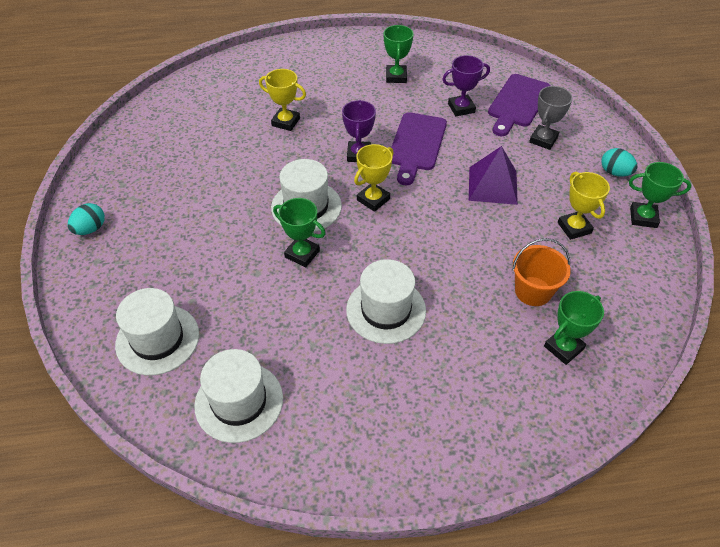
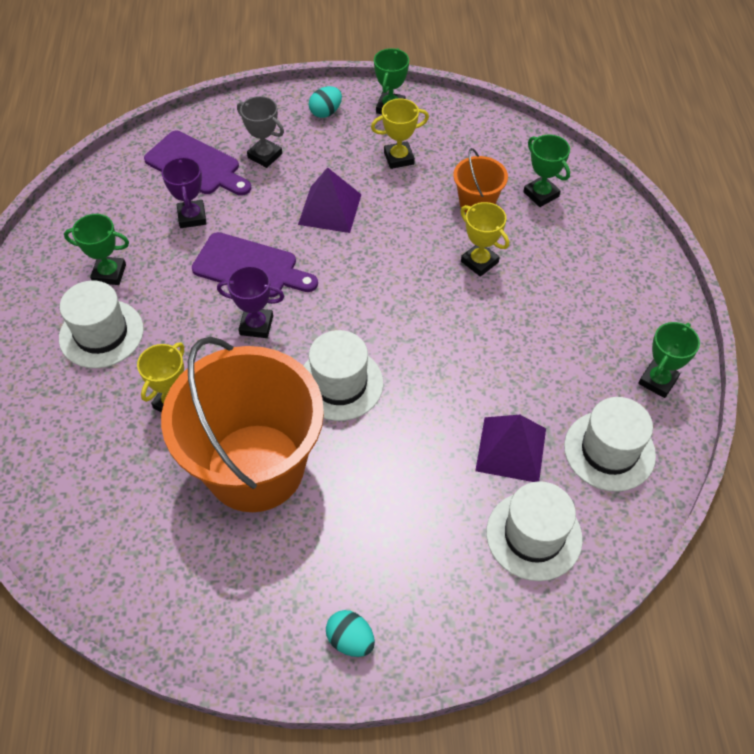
camera: 85 degrees left, 5 degrees up
green trophy [273,198,326,267] -> green trophy moved to [638,322,700,398]
white hat [346,259,426,344] -> white hat moved to [59,280,144,368]
yellow trophy [354,144,394,212] -> yellow trophy moved to [460,202,509,277]
none -> orange bucket [161,337,324,512]
none -> purple pyramid [475,415,546,482]

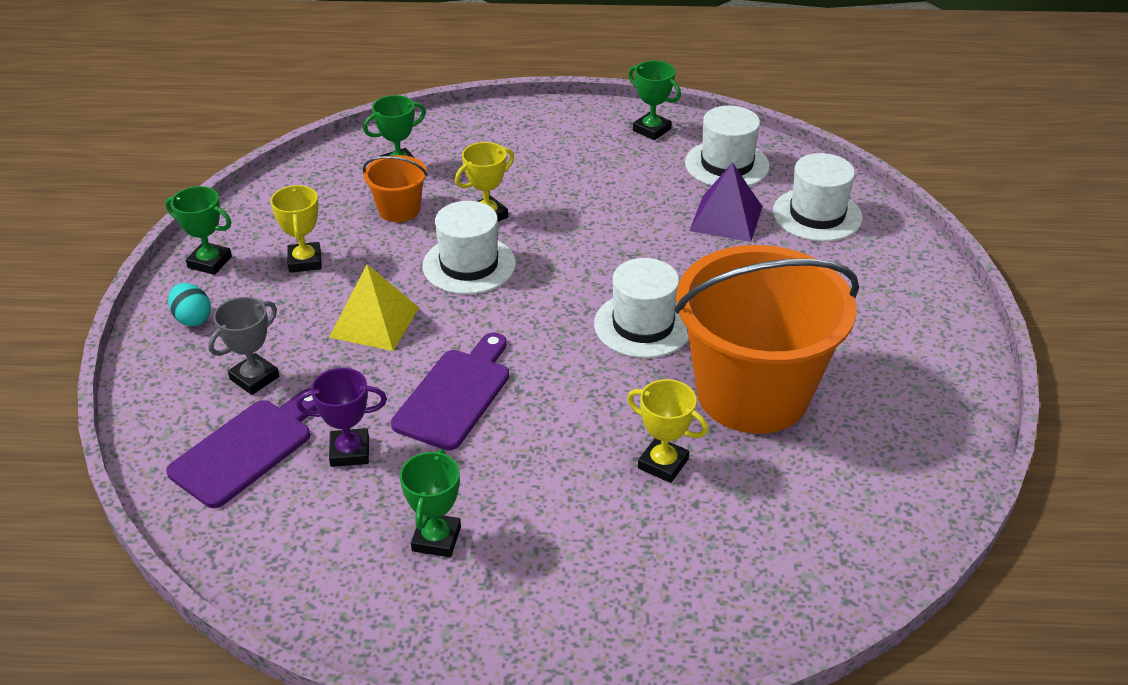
camera: 85 degrees left, 15 degrees down
white hat [59,280,144,368] -> white hat moved to [423,201,516,294]
purple trophy [217,266,284,338] -> none
purple pyramid [298,167,362,233] -> yellow pyramid [329,265,419,351]
turquoise egg [326,610,375,657] -> none

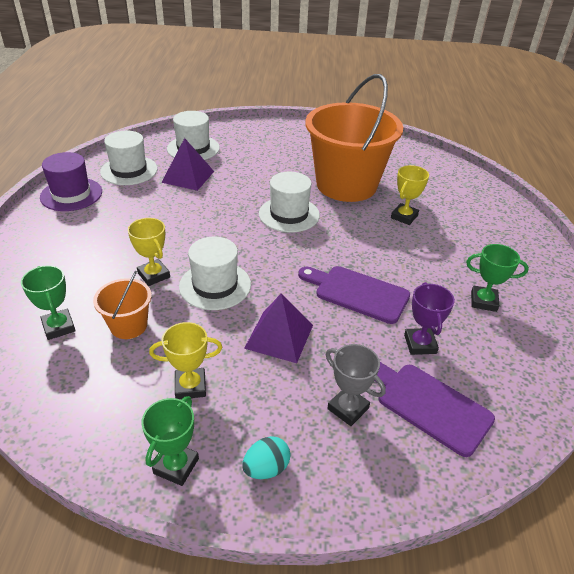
camera: 90 degrees left, 0 degrees up
yellow pyramid [329,265,419,351] -> purple pyramid [244,293,313,363]
green trophy [628,60,681,140] -> purple hat [40,152,102,211]

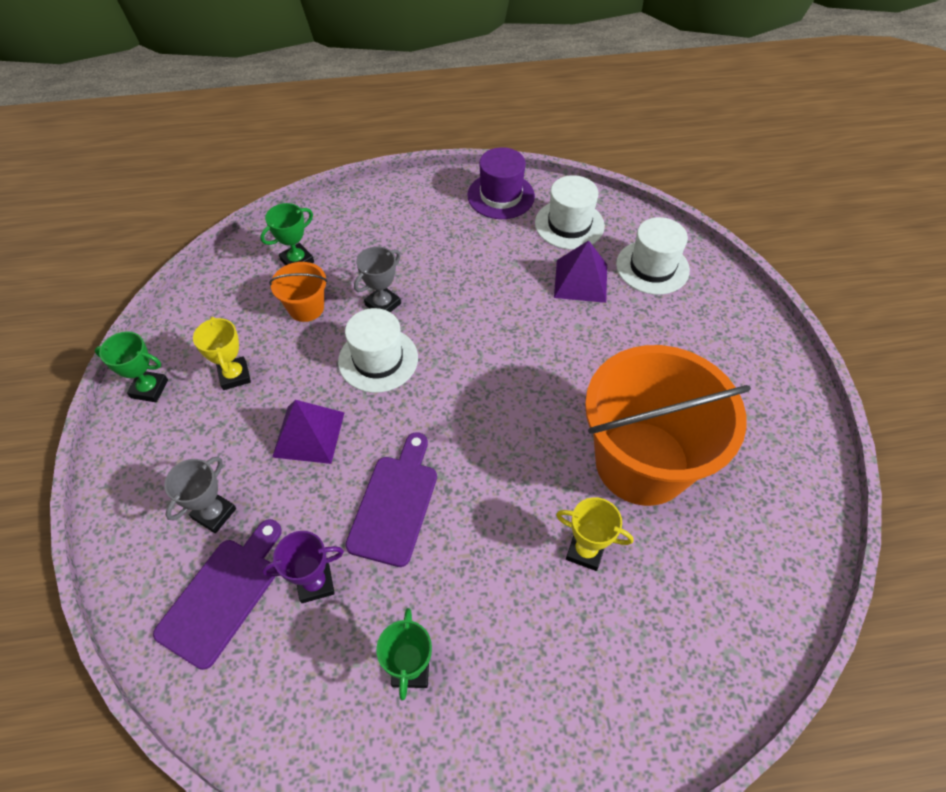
camera: 80 degrees right, 15 degrees up
yellow trophy [128,218,170,286] -> grey trophy [354,246,401,312]
turquoise egg [242,436,291,479] -> none
white hat [259,172,320,233] -> none

